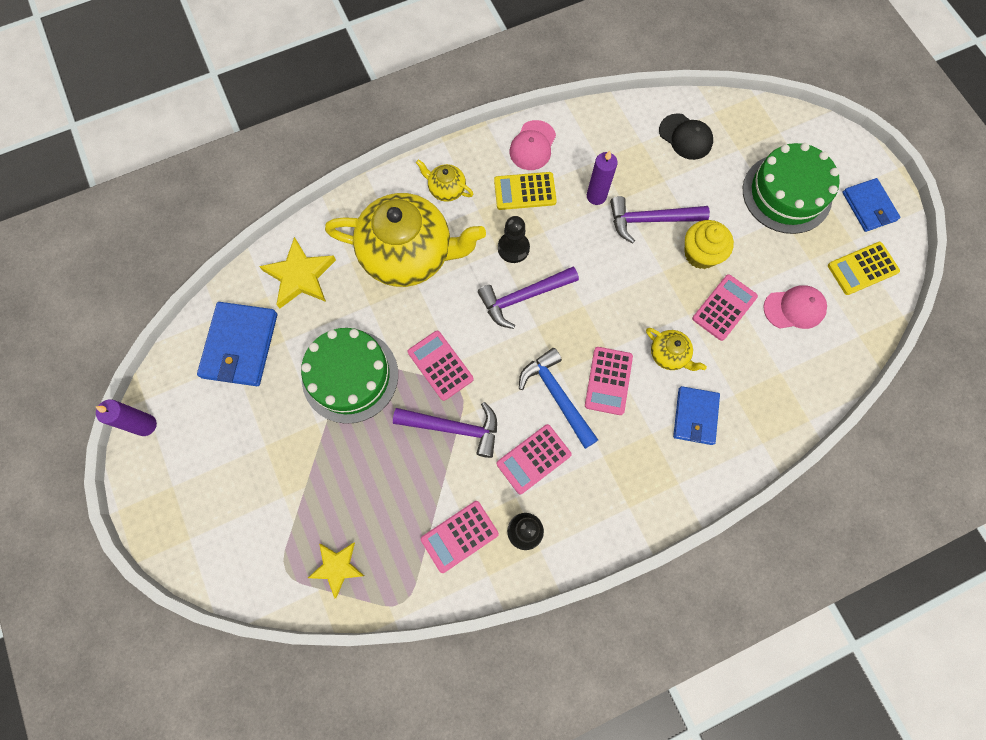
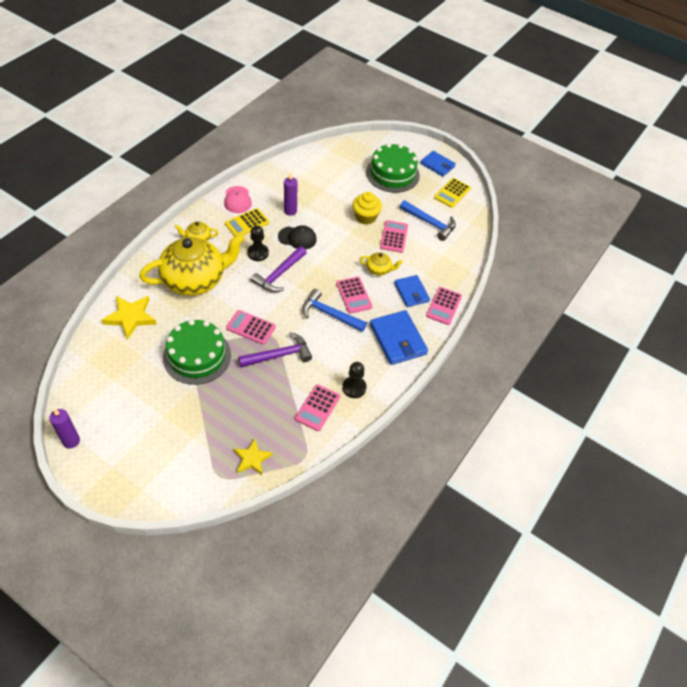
camera: 35 degrees left, 20 degrees down
blue wallet [197,302,277,386] -> blue wallet moved to [370,310,428,365]
pink calculator [497,424,572,494] -> pink calculator moved to [426,287,462,325]
purple hammer [610,196,710,243] -> none
black cap [659,113,713,160] -> black cap moved to [278,225,317,250]
pink cap [763,286,827,329] -> blue hammer [400,200,456,241]

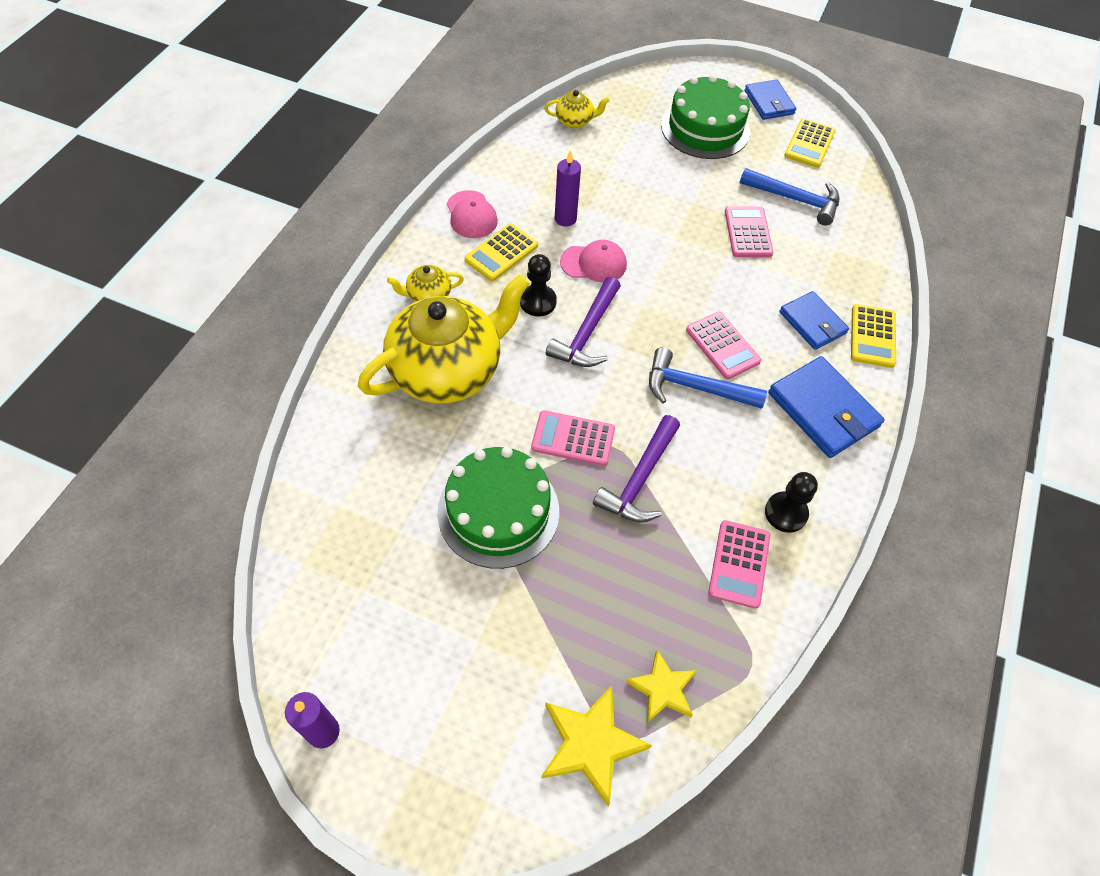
camera: 10 degrees left, 5 degrees up
yellow star [101,296,156,340] -> yellow star moved to [541,685,652,806]
purple hammer [238,332,312,367] -> purple hammer turned 150 degrees clockwise [593,415,680,523]
black cap [278,225,317,250] -> pink cap [560,240,627,282]
yellow cupcake [352,192,382,224] -> none
yellow teapot [359,252,403,276] -> yellow teapot moved to [544,90,610,128]
blue wallet [420,151,456,177] -> blue wallet turned 45 degrees clockwise [744,80,796,120]
pink calculator [426,287,462,325] -> yellow calculator [851,304,896,368]

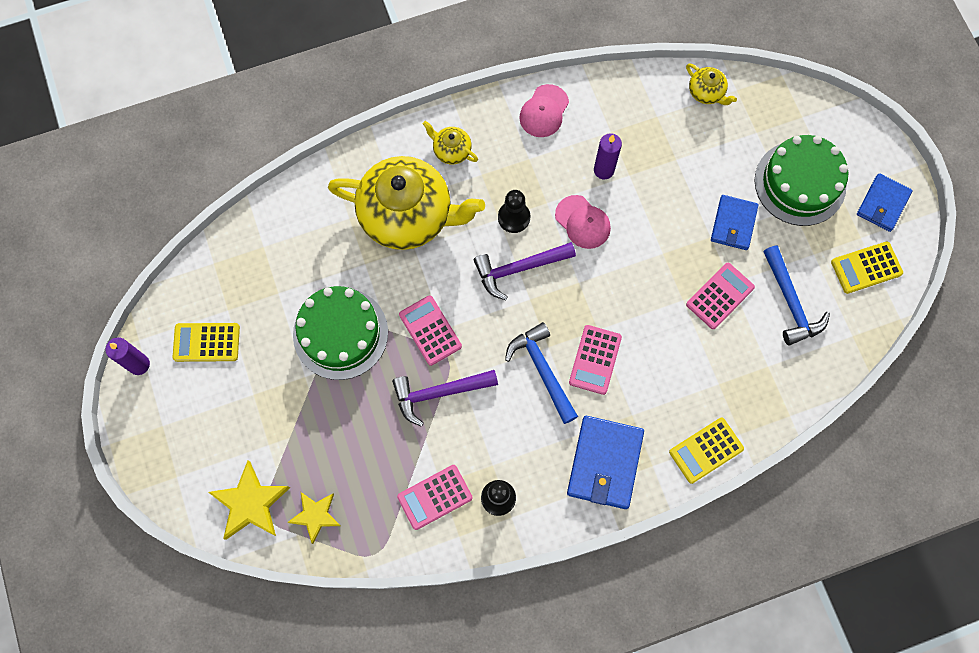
camera: 50 degrees right, 15 degrees up
yellow calculator [465,223,538,281] -> yellow calculator moved to [173,323,240,362]
blue wallet [779,291,849,350] -> blue wallet moved to [711,195,758,250]

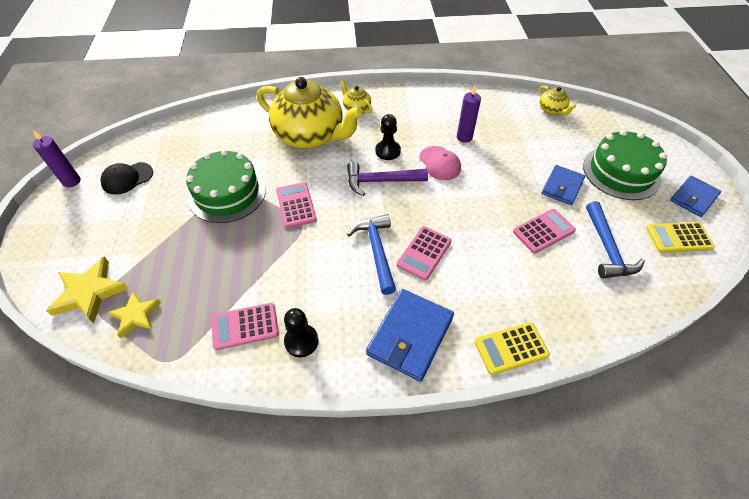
camera: 15 degrees right, 20 degrees down
yellow calculator [173,323,240,362] -> black cap [101,162,153,195]
purple hammer [392,370,498,427] -> none
pink cap [519,84,569,137] -> none

